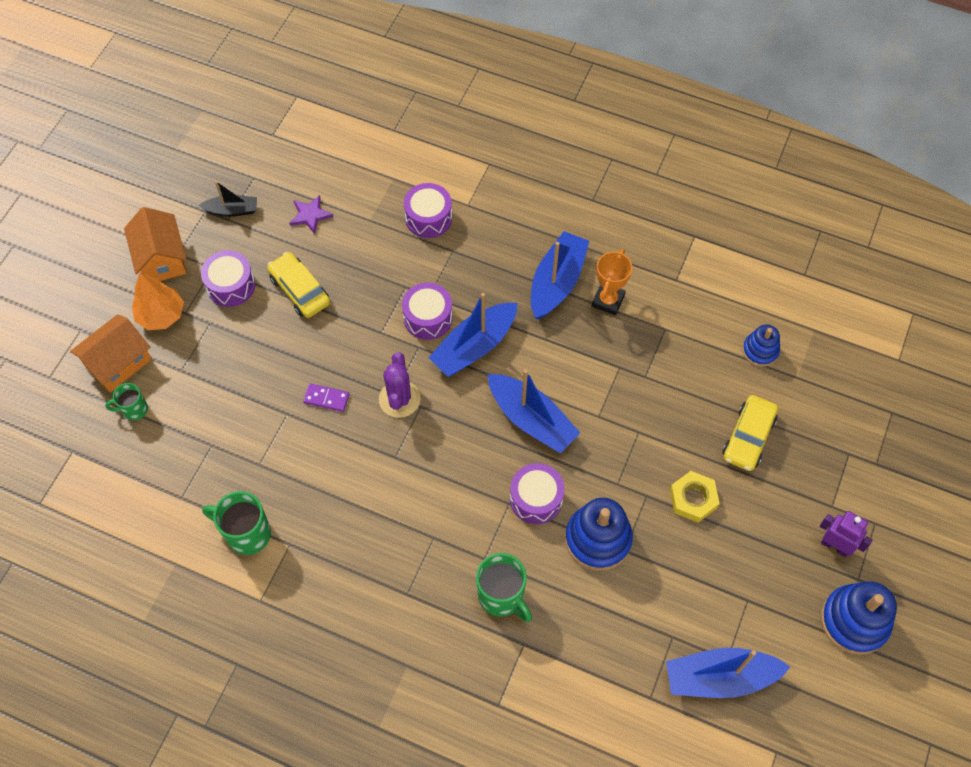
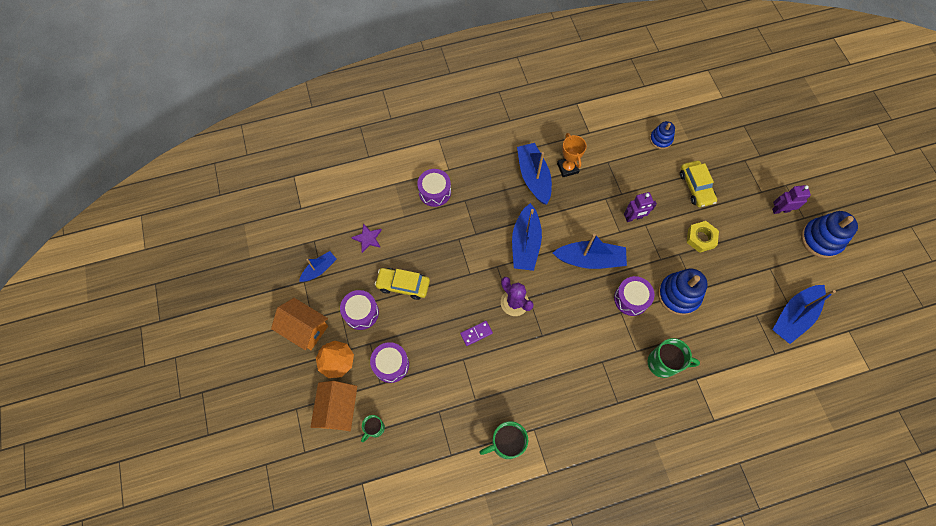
camera: 40 degrees left, 5 degrees up
black boat [198,181,257,217] -> blue boat [299,251,337,282]
purple drum [402,283,453,340] -> purple drum moved to [370,342,409,383]
none -> purple robot [624,192,657,222]

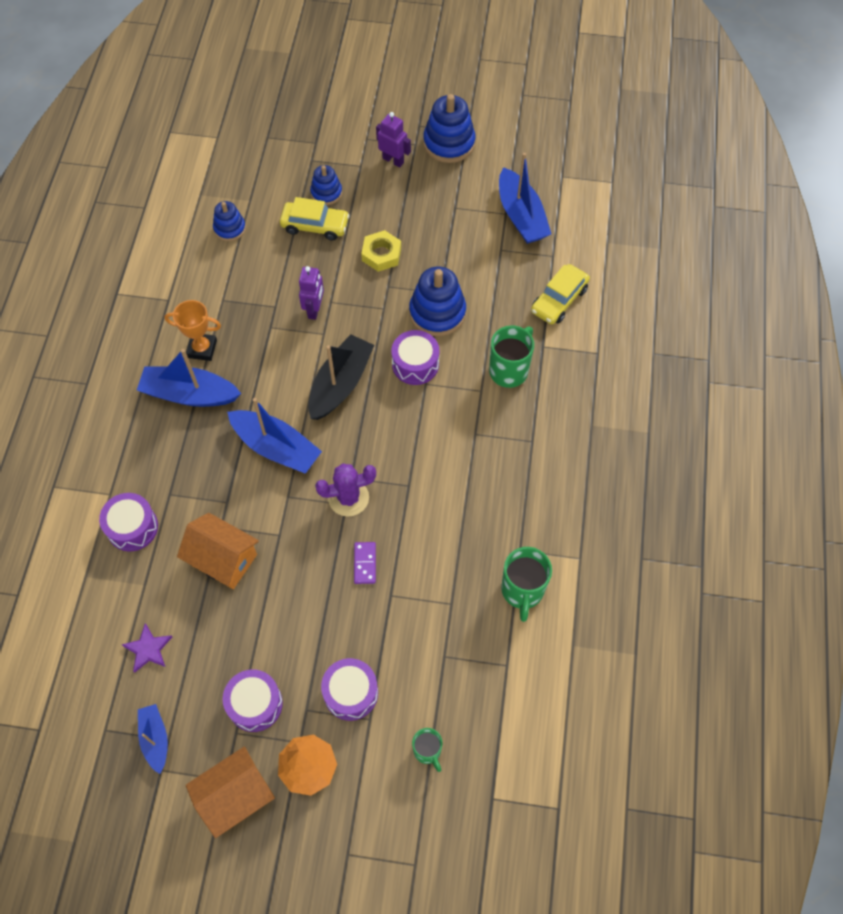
camera: 65 degrees left, 5 degrees down
orange house [310,381,357,431] -> orange house moved to [177,513,259,589]
yellow car [375,268,430,300] -> yellow car moved to [531,264,590,324]
blue boat [553,234,627,269] -> black boat [308,334,374,420]
purple robot [772,185,811,214] -> purple robot turned 105 degrees clockwise [376,112,411,168]
none -> blue stacking toy [310,165,342,205]

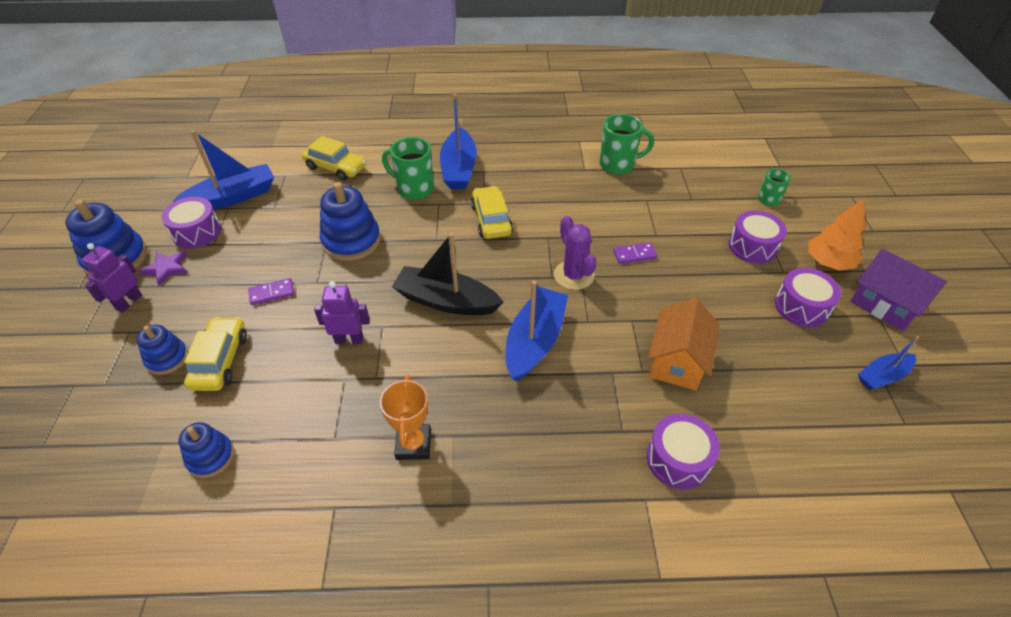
camera: 100 degrees left, 15 degrees down
purple star [122,623,172,673] -> purple star moved to [139,251,188,286]
blue boat [137,349,241,407] -> blue boat moved to [440,94,477,189]
orange house [186,746,275,838] -> purple house [850,249,947,331]
yellow nut [361,230,401,272] -> purple domino [248,278,294,305]
purple drum [391,330,439,385] -> purple drum moved to [161,197,221,249]
none -> yellow car [471,186,513,239]

